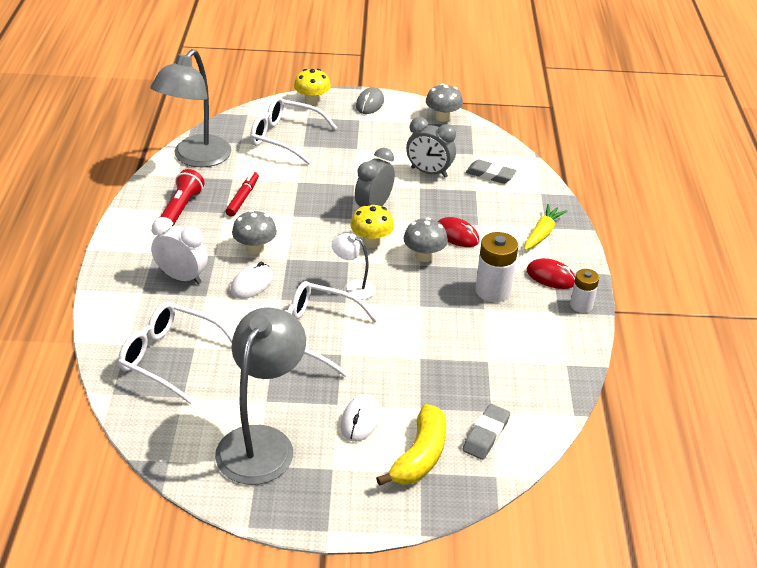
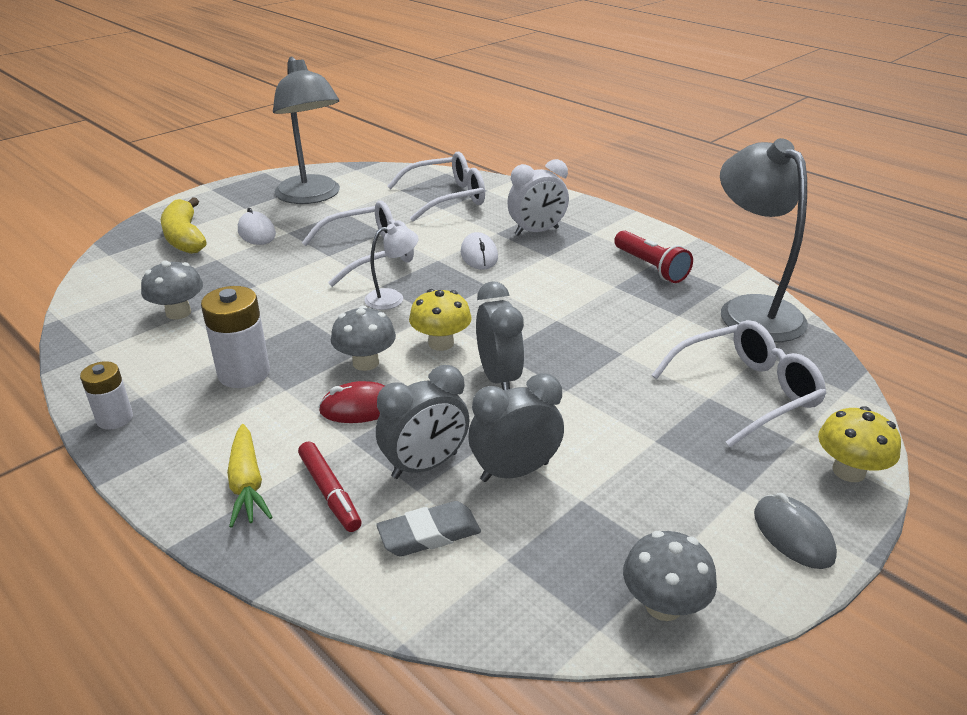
camera: 135 degrees right, 5 degrees down
red marker [226,172,259,217] -> red marker moved to [298,441,361,532]
grey mushroom [232,210,277,255] -> grey mushroom moved to [141,261,203,320]
grey eraser [463,404,510,460] -> none
red mouse [526,258,575,289] -> none
none -> grey clock [376,365,469,479]

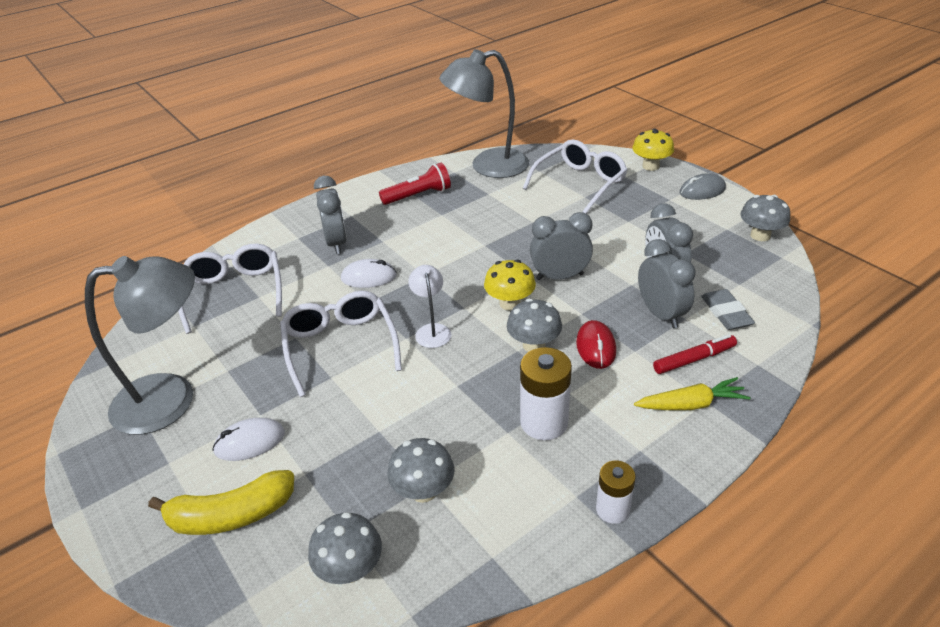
camera: 80 degrees left, 5 degrees up
white clock [507,159,569,236] -> grey clock [314,176,347,254]
white glasses [651,320,827,447] -> white glasses turned 60 degrees clockwise [523,139,627,213]
none -> grey mushroom [308,512,382,584]

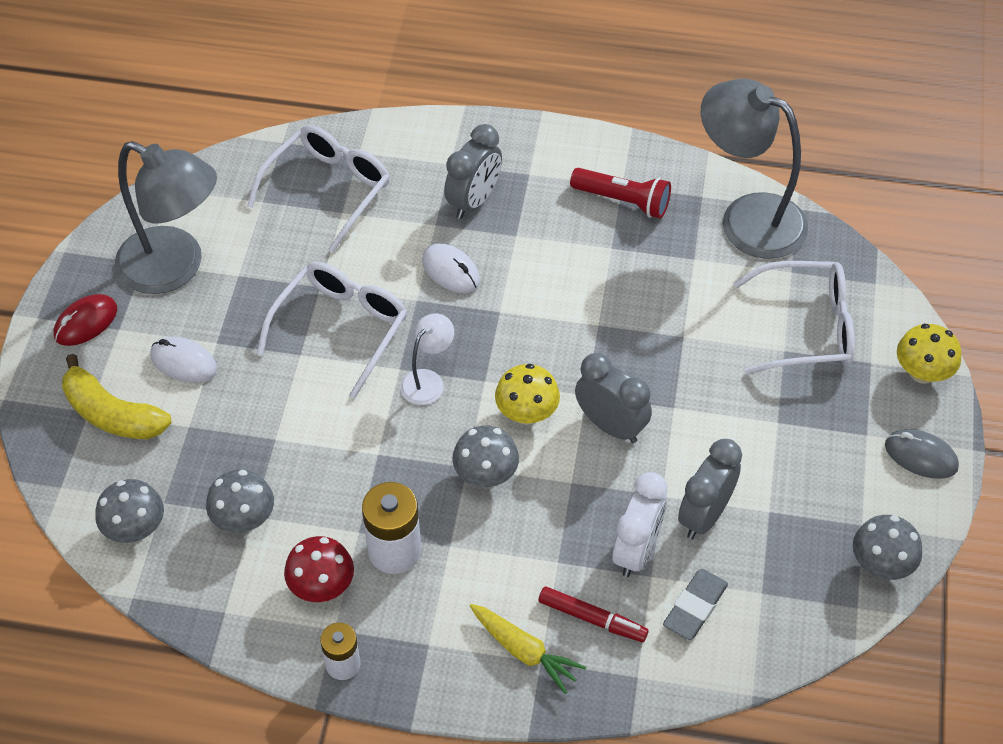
camera: 45 degrees right, 15 degrees up
red mouse [576,320,616,369] -> red mouse moved to [54,294,117,346]
grey clock [638,239,696,328] -> white clock [612,472,668,577]
none -> red mushroom [284,536,354,602]

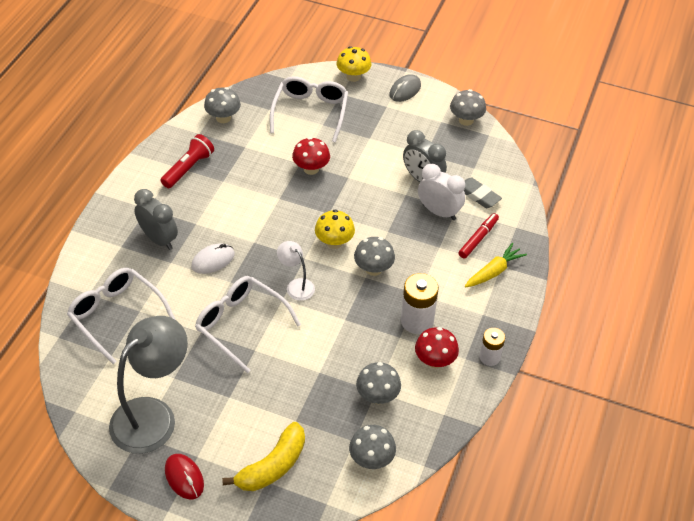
camera: 80 degrees left, 5 degrees down
white mouse [151,337,217,383] -> none
grey clock [575,353,652,443] -> none
grey lamp [701,79,808,259] -> grey mushroom [204,87,241,123]
none -> red mushroom [292,137,330,175]

